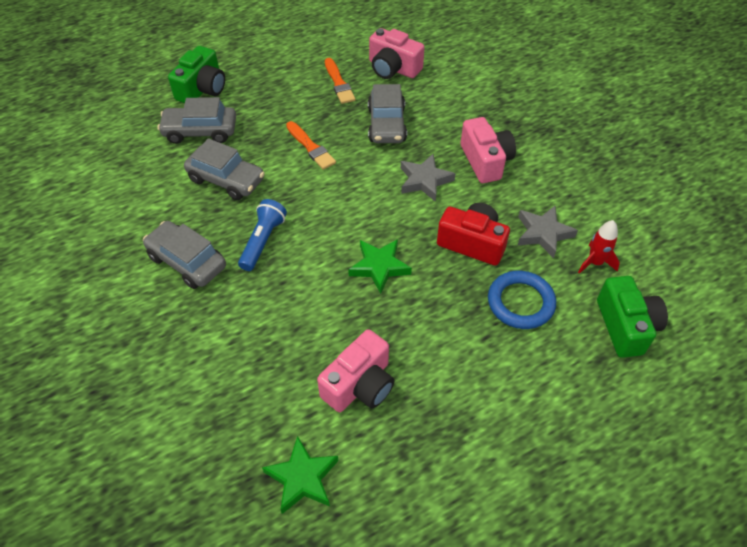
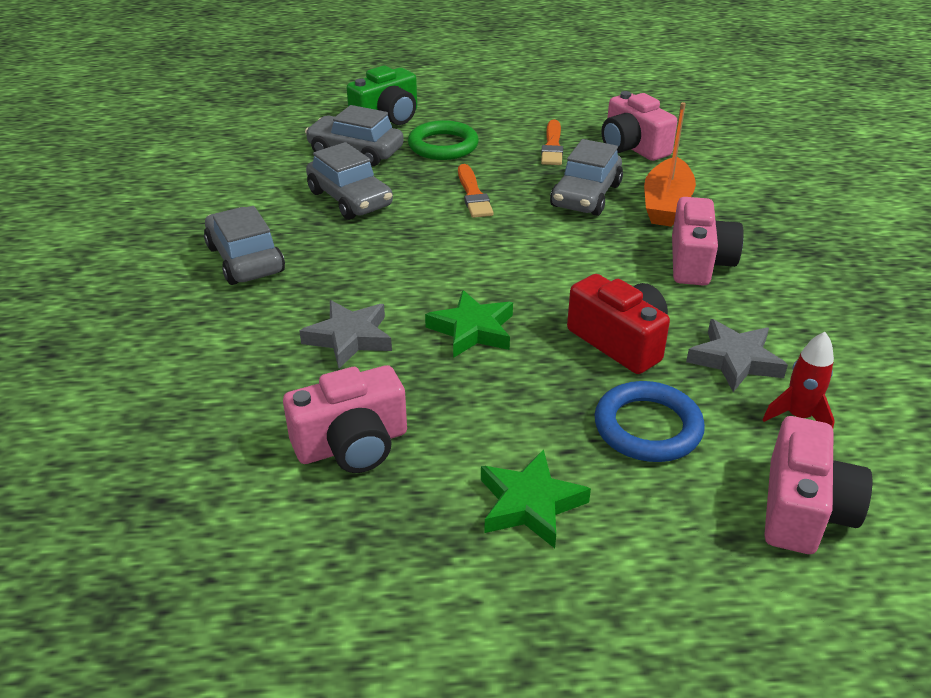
camera: 25 degrees right, 15 degrees down
blue flashlight [238,199,287,271] -> none
green star [262,436,339,514] -> green star moved to [481,449,591,548]
grey star [401,154,455,202] -> grey star moved to [299,300,392,368]
green camera [597,276,668,358] -> pink camera [764,416,873,554]
none -> green ring [408,120,479,160]
none -> orange boat [644,102,696,227]

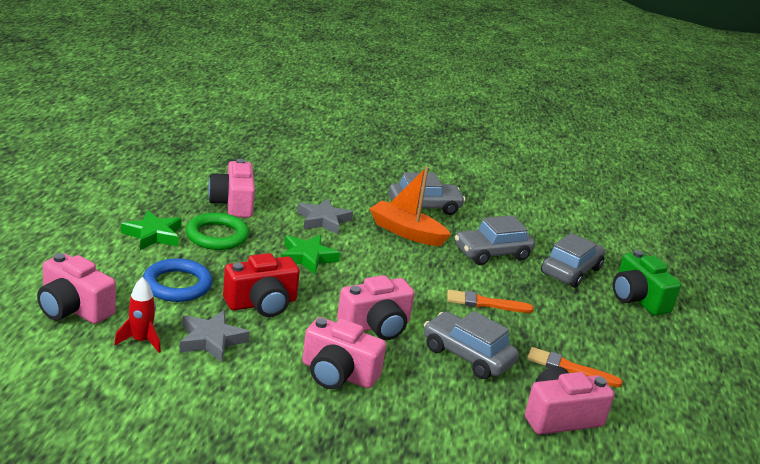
camera: 100 degrees right, 10 degrees down
green ring [408,120,479,160] -> green ring moved to [186,213,249,250]
orange boat [644,102,696,227] -> orange boat moved to [369,167,451,246]
none -> pink camera [337,275,415,340]

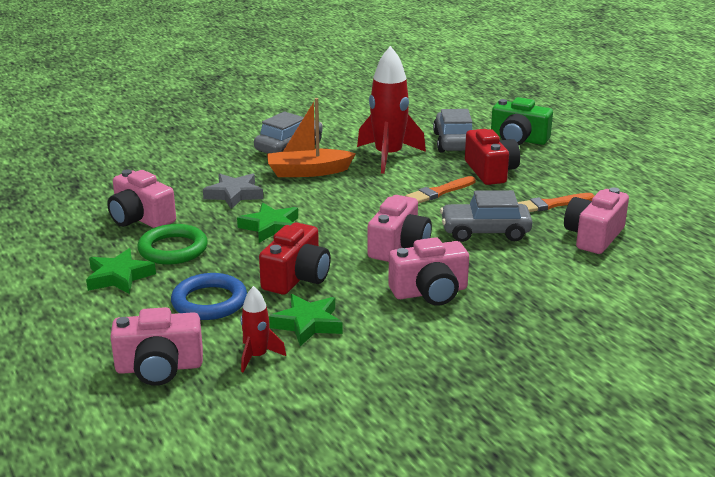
camera: 35 degrees left, 0 degrees up
grey star [180,310,250,362] -> green star [269,294,343,346]
grey car [455,215,535,265] -> red rocket [357,46,426,174]
none -> red camera [465,129,520,185]

